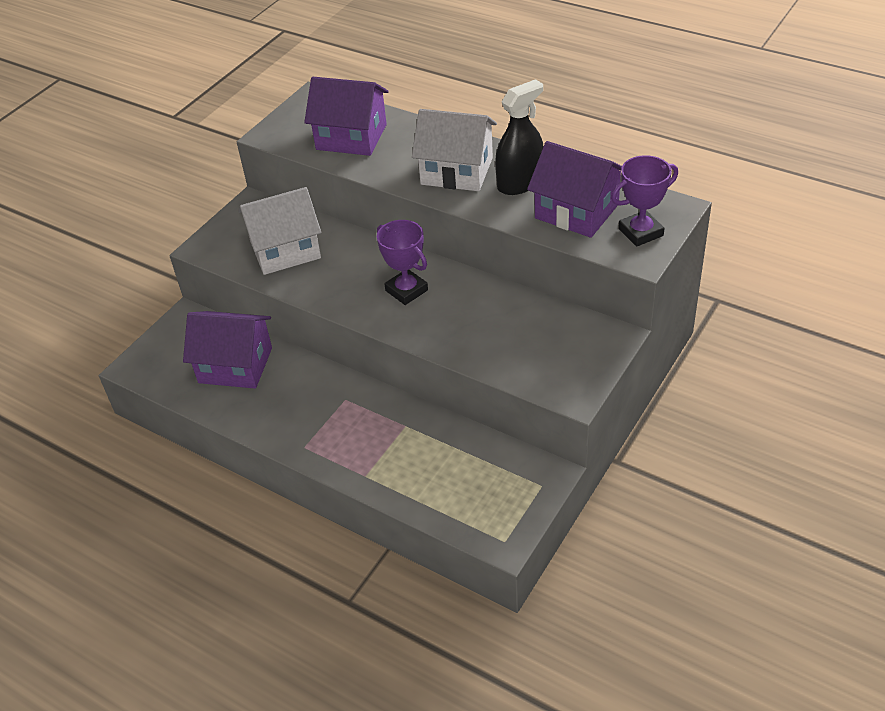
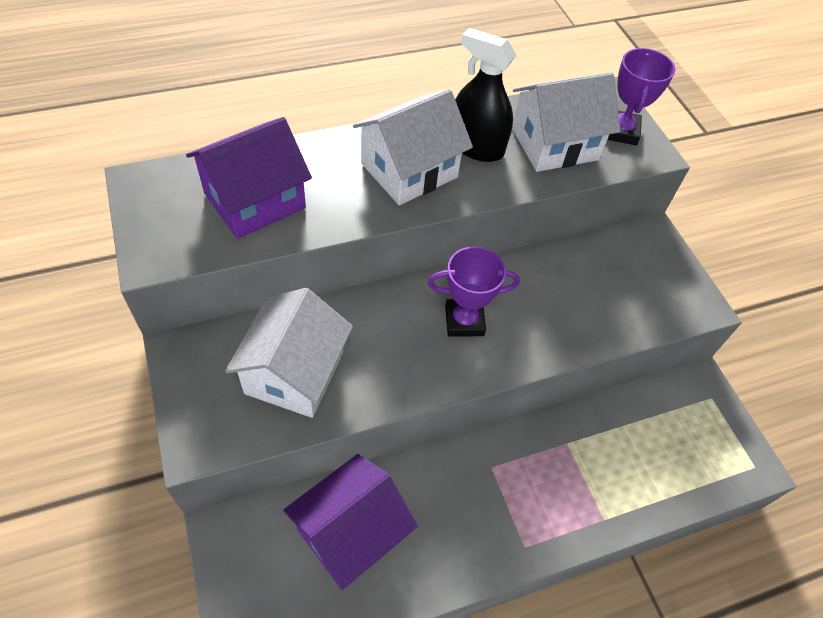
camera: 60 degrees left, 10 degrees up
black spray bottle [495,79,543,195] -> black spray bottle turned 60 degrees counterclockwise [455,28,516,162]
purple house [527,141,622,238] -> white house [512,72,621,172]

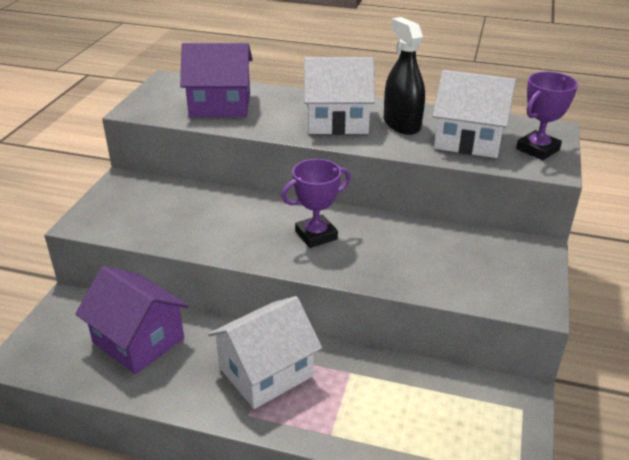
camera: 40 degrees right, 20 degrees down
white house [225,288,353,418] -> white house moved to [208,296,322,409]
purple house [283,454,418,590] -> purple house turned 45 degrees clockwise [75,266,189,374]
purple trophy [428,246,520,337] -> purple trophy turned 60 degrees counterclockwise [281,159,351,248]

